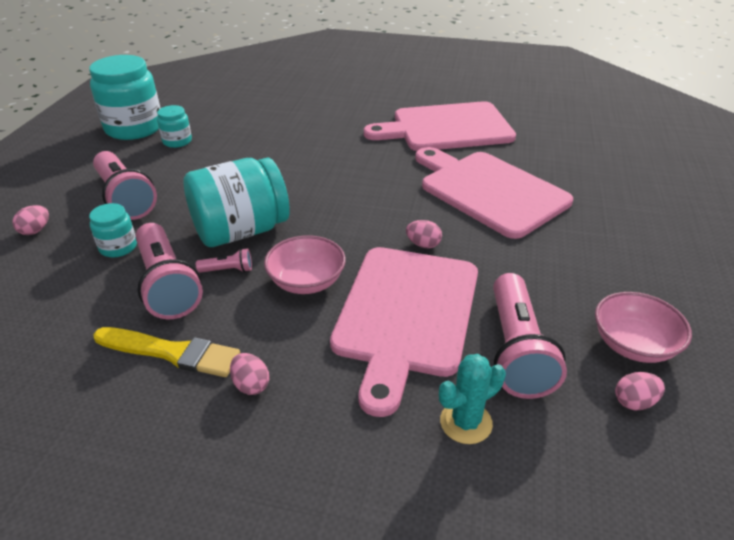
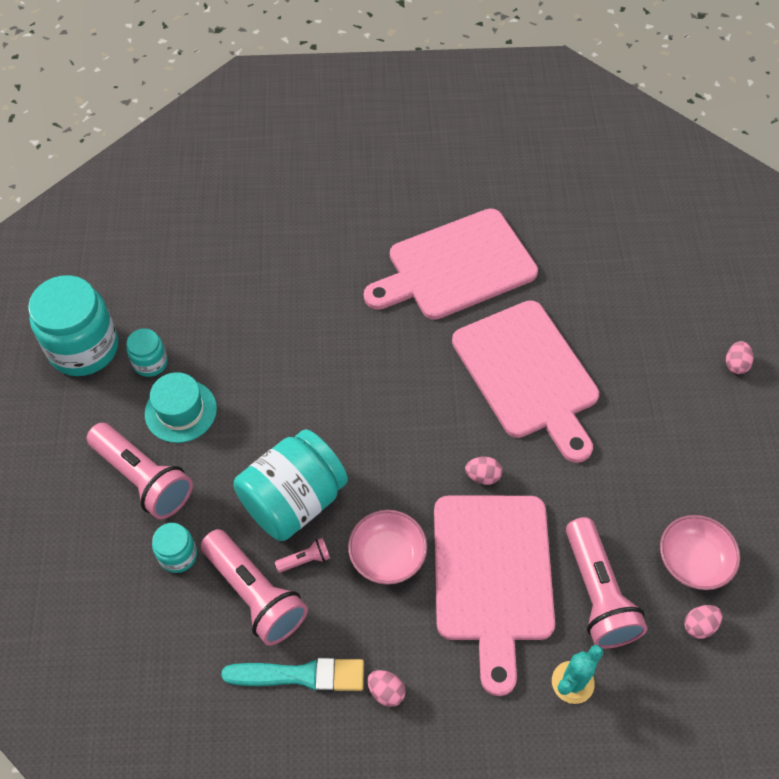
camera: 15 degrees left, 20 degrees up
pink egg [12,205,49,235] -> pink egg moved to [726,341,753,374]
yellow brush [93,327,240,377] -> turquoise brush [221,657,364,692]
pink cutting board [415,147,573,239] -> pink cutting board turned 150 degrees counterclockwise [452,300,599,463]
none -> turquoise hat [145,372,217,443]

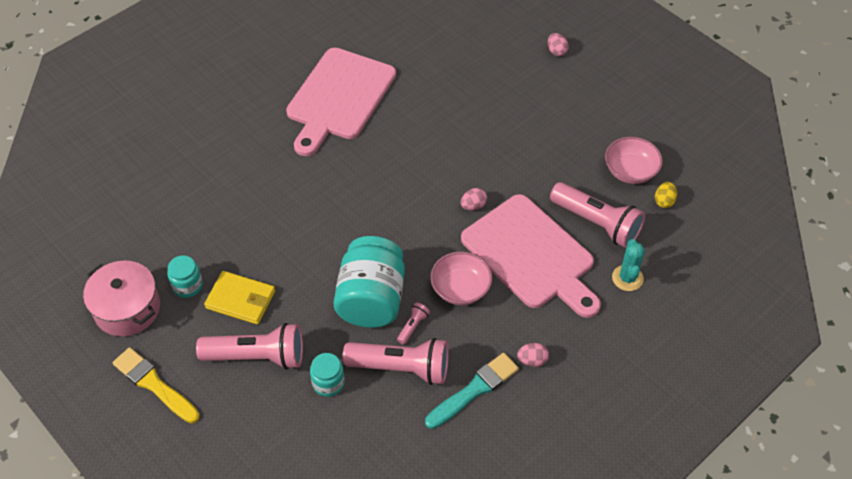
camera: 40 degrees left, 5 degrees down
turquoise jar [28,275,118,376] -> pink pot [83,260,160,336]
turquoise hat [145,372,217,443] -> yellow wallet [204,271,275,325]
pink cutting board [452,300,599,463] -> none
pink egg [684,605,722,639] -> yellow egg [655,182,677,208]
none -> yellow brush [112,347,200,423]

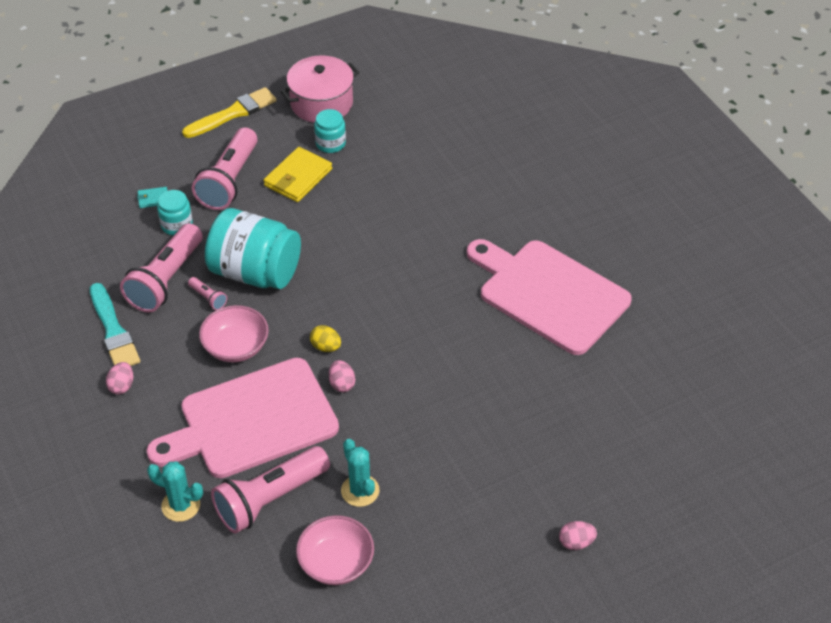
camera: 105 degrees right, 5 degrees down
yellow egg [655,182,677,208] -> yellow egg moved to [310,325,341,352]
none -> turquoise wallet [137,187,168,208]
none -> turquoise cactus [341,439,379,507]

